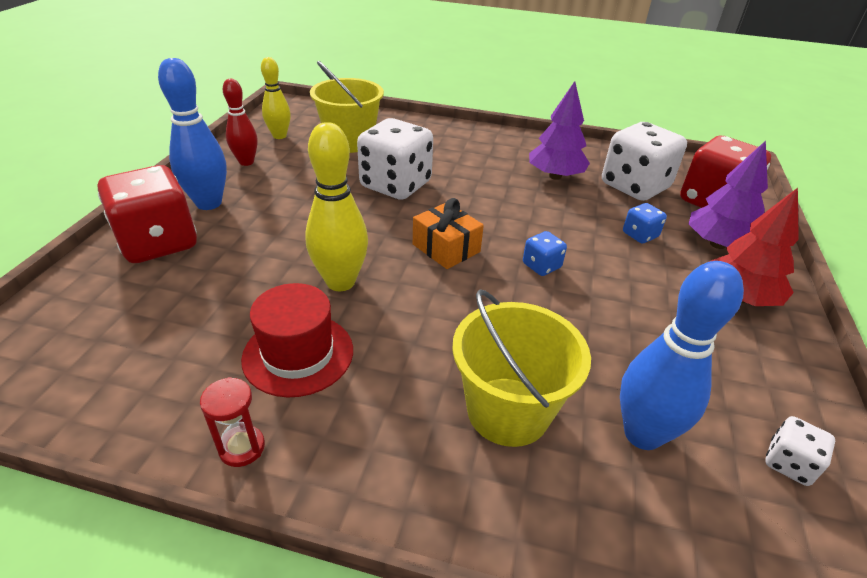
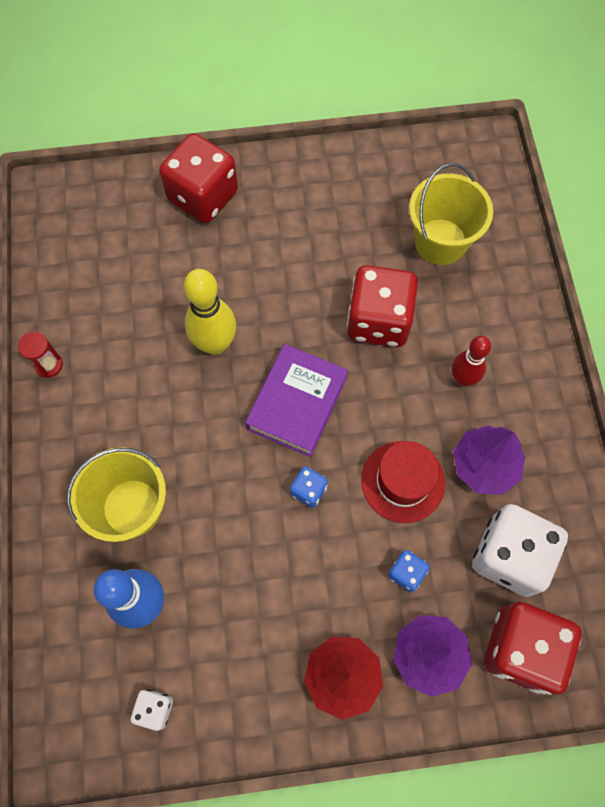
camera: 70 degrees right, 30 degrees up
blue bowling pin [158,58,227,210] -> none
red bowling pin [223,79,257,166] -> red bowling pin moved to [451,336,491,387]
red hat [241,283,353,397] -> red hat moved to [361,441,445,523]
yellow bowling pin [261,57,291,139] -> none
white dice [357,118,433,200] -> red dice [347,265,418,347]
orange gift [413,198,484,269] -> purple book [245,344,348,457]

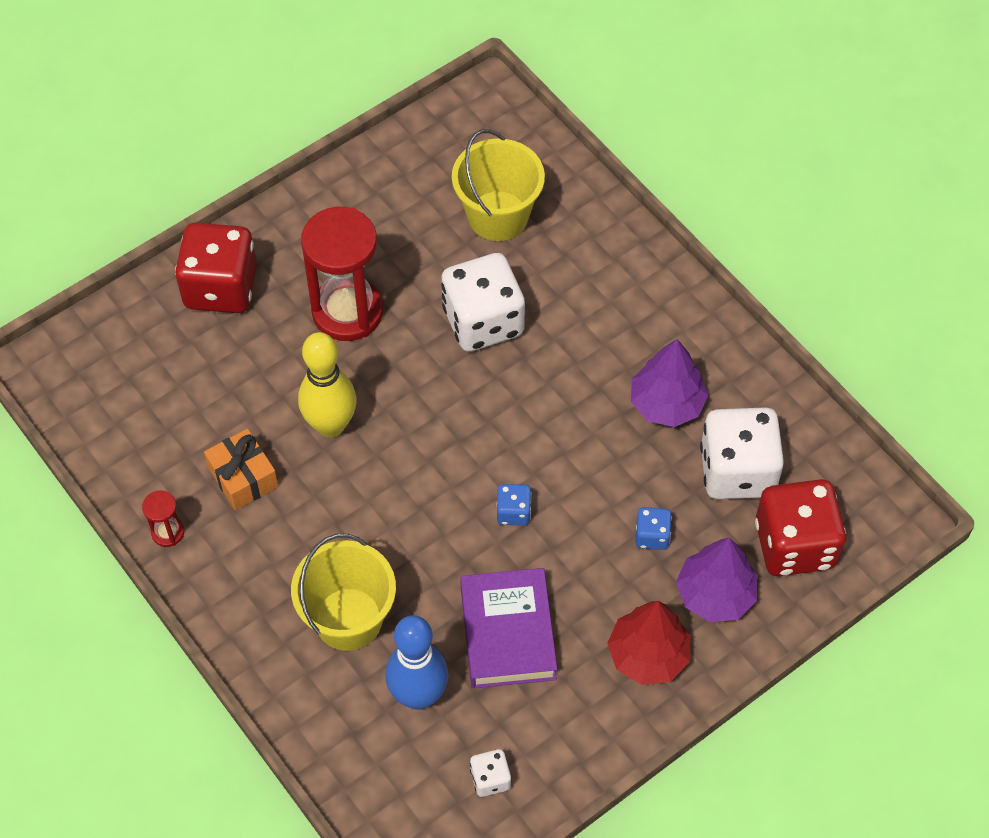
camera: 30 degrees left, 10 degrees down
purple book [245,344,348,457] -> purple book moved to [460,568,557,688]
red dice [347,265,418,347] -> white dice [441,253,525,352]
red hat [361,441,445,523] -> none
red bowling pin [451,336,491,387] -> none
none -> orange gift [204,429,278,510]
none -> red hourglass [301,207,383,341]

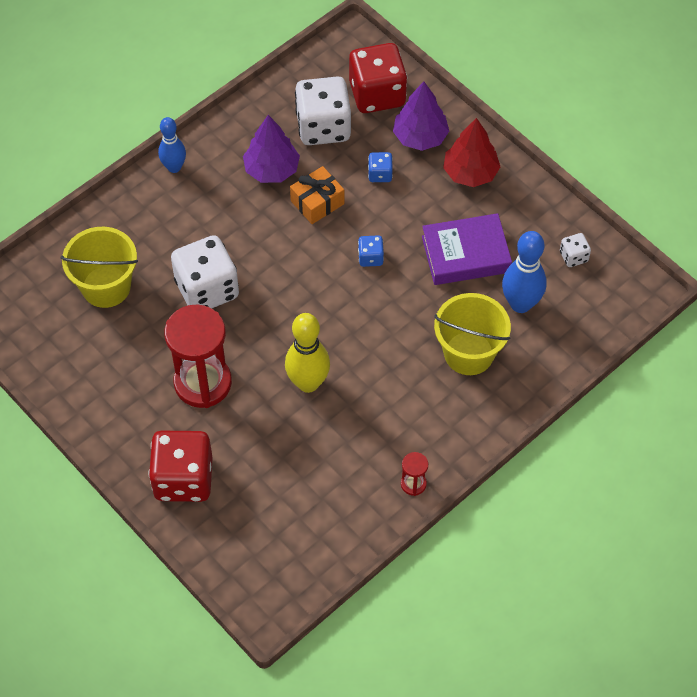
camera: 95 degrees left, 0 degrees up
orange gift [204,429,278,510] -> orange gift moved to [290,166,344,224]
none -> blue bowling pin [158,117,186,173]

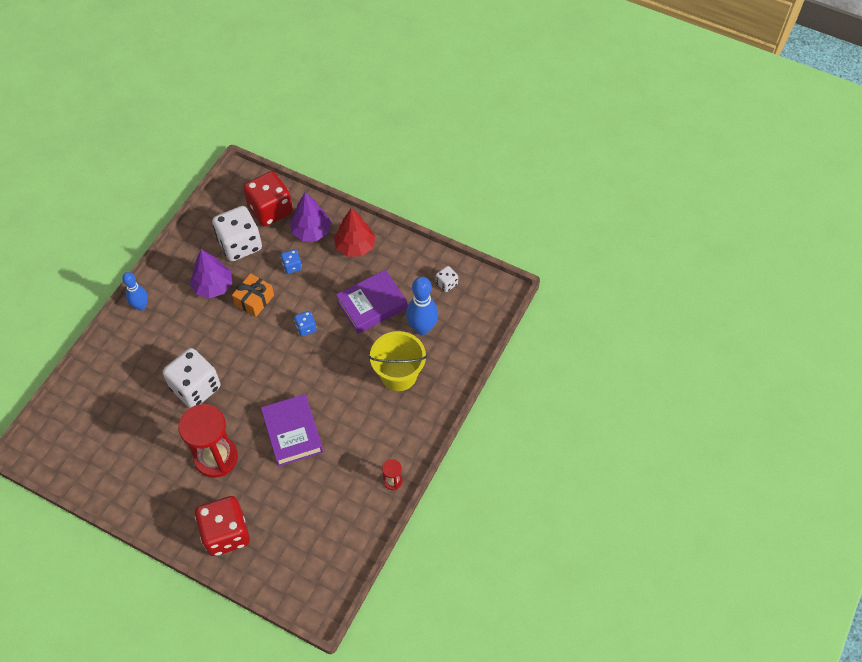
camera: 20 degrees left, 0 degrees up
yellow bucket [60,227,138,308] -> none
yellow bowling pin [285,313,330,393] -> purple book [261,394,323,467]

